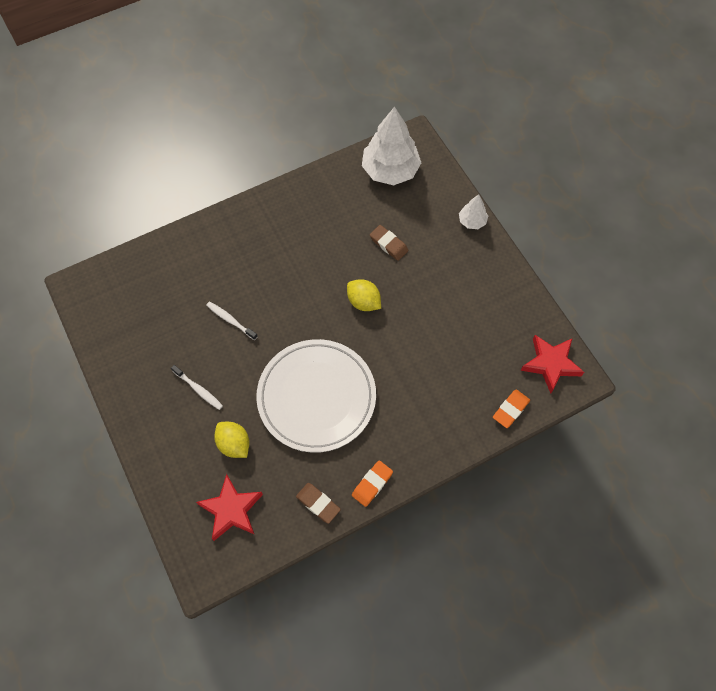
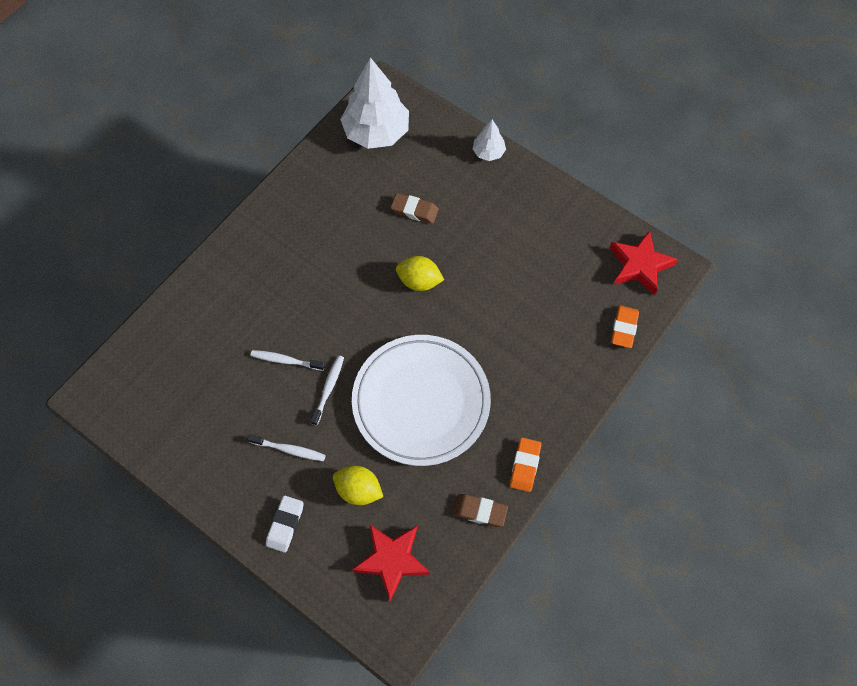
camera: 25 degrees left, 0 degrees up
none -> white eraser [266,495,304,553]
none -> white toothbrush [310,355,344,426]

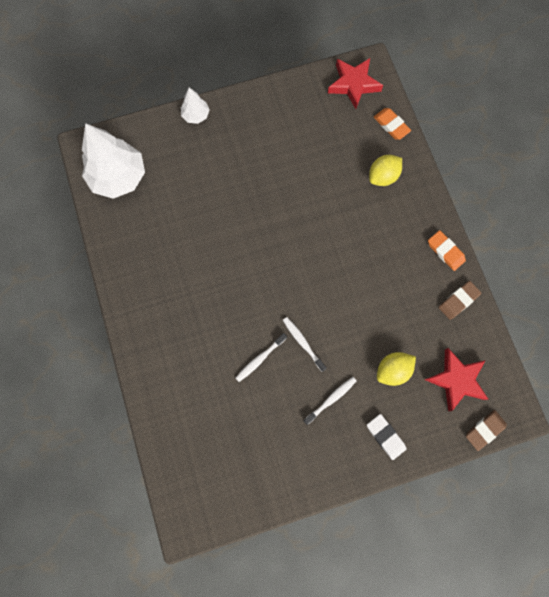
camera: 55 degrees left, 10 degrees up
white plate [352,335,491,466] -> none
brown eraser [391,193,439,224] -> brown eraser moved to [466,410,507,451]
yellow lemon [396,256,444,291] -> yellow lemon moved to [369,155,402,186]

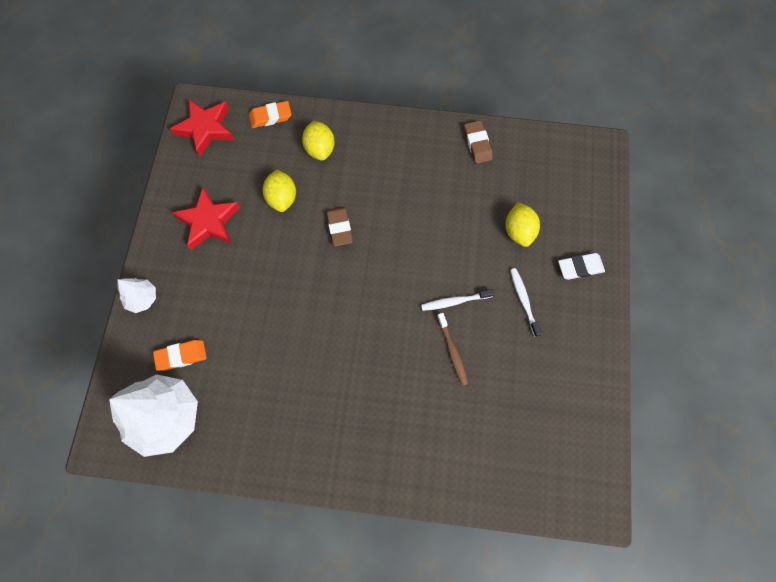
camera: 65 degrees left, 5 degrees down
white toothbrush [235,333,287,382] -> brown toothbrush [437,313,468,386]
red star [425,348,488,411] -> red star moved to [172,187,240,250]
orange eraser [428,230,466,271] -> orange eraser moved to [153,340,207,371]
brown eraser [466,410,507,451] -> brown eraser moved to [326,206,353,246]
none -> yellow lemon [262,169,296,212]

